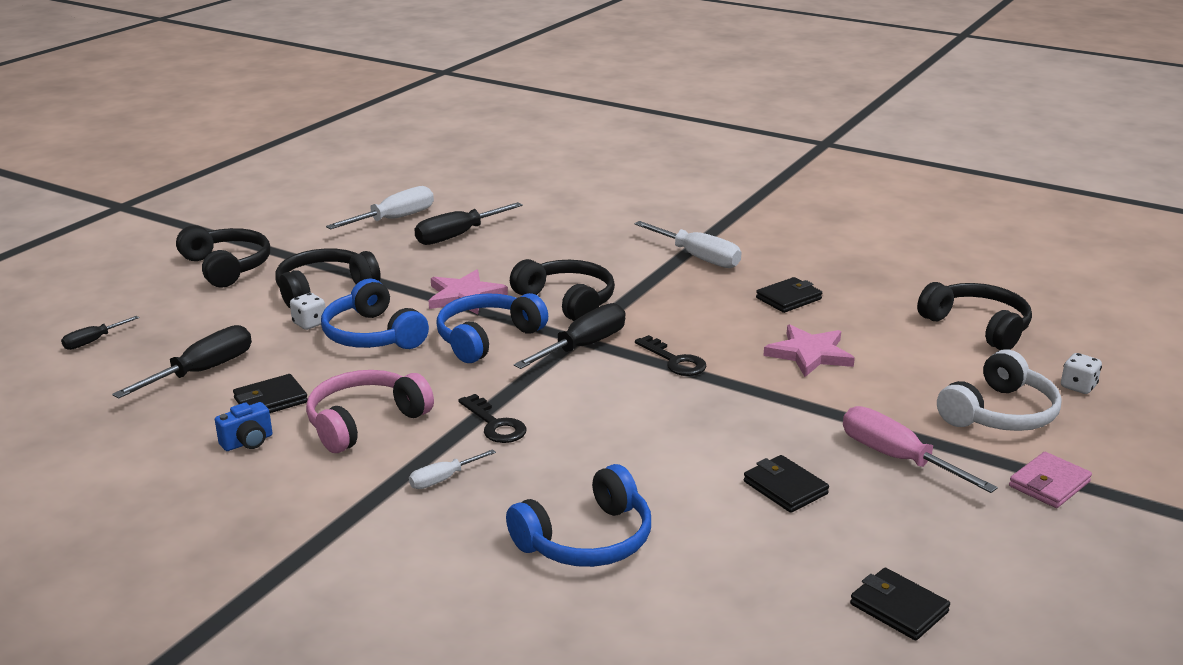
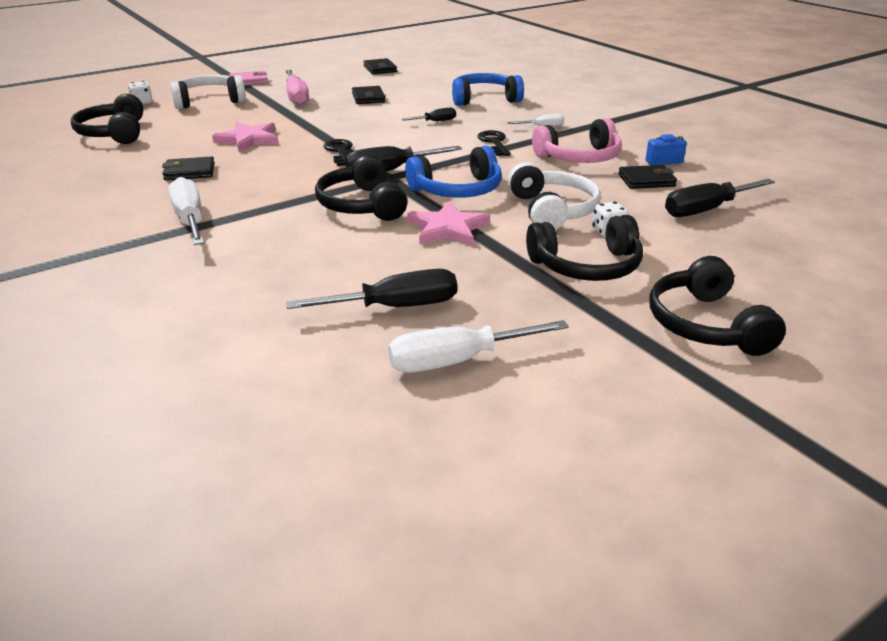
camera: 155 degrees left, 5 degrees up
black screwdriver [61,316,139,350] -> black screwdriver moved to [401,108,456,121]
blue headphones [321,279,429,349] -> white headphones [508,162,601,230]

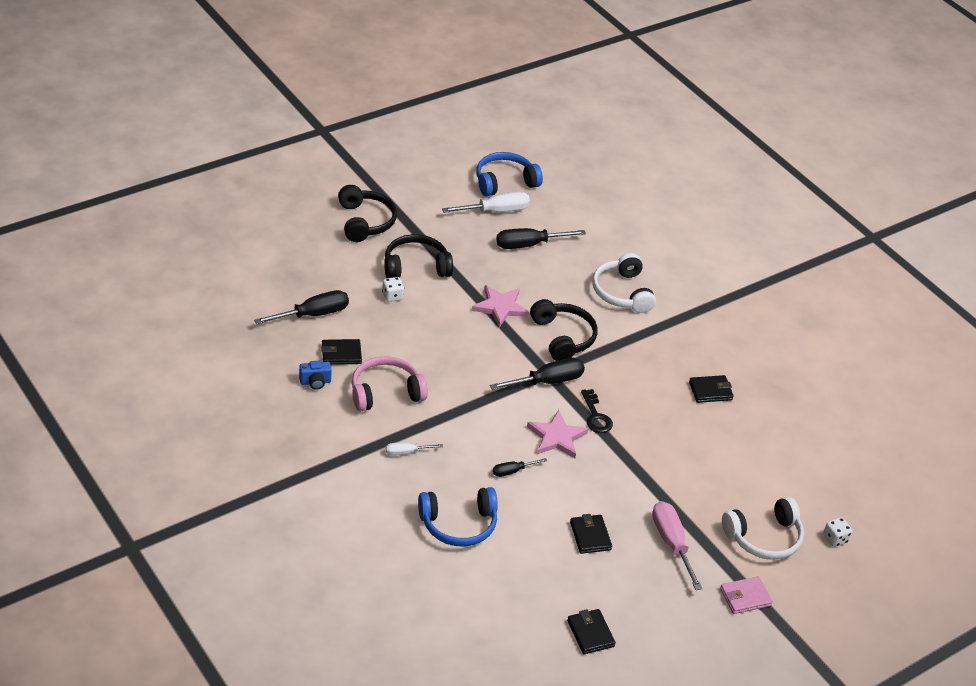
camera: 175 degrees right, 10 degrees up
black headphones [71,94,143,144] -> none
white screwdriver [168,177,204,245] -> none
pink star [212,122,279,152] -> pink star moved to [527,410,588,458]
blue headphones [405,146,502,198] -> blue headphones moved to [476,152,543,196]
black key [478,130,511,156] -> none
white headphones [508,162,601,230] -> white headphones moved to [592,253,656,313]

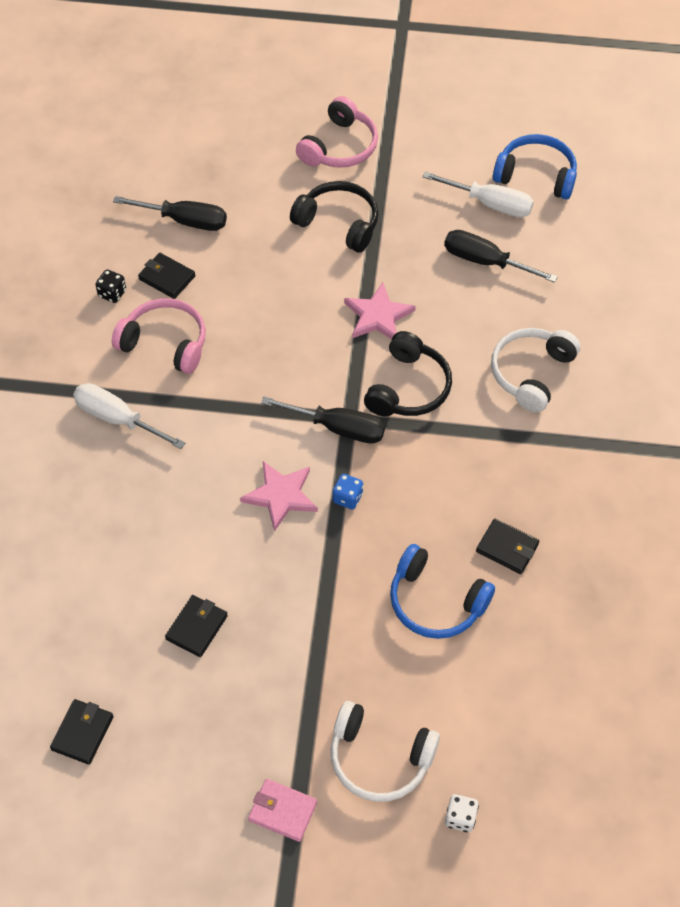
camera: 45 degrees right, 15 degrees up
blue camera [299,361,332,390] -> black dice [95,270,126,303]
black headphones [338,185,397,242] -> pink headphones [296,96,378,168]
white dice [382,277,404,302] -> none
white screwdriver [386,442,443,456] -> white screwdriver [73,383,185,449], size x1.84
blue headphones [418,487,498,546] -> blue headphones moved to [390,544,495,639]
black screwdriver [493,458,547,477] -> none
black key [581,389,613,433] -> blue dice [333,474,363,510]
pink screwdriver [652,501,703,590] -> none

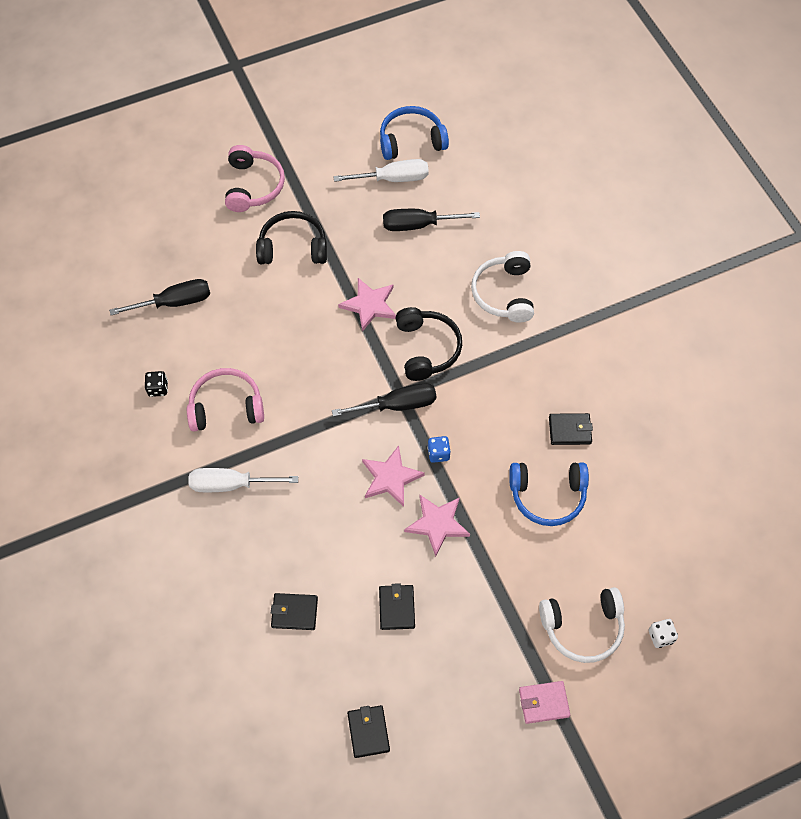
camera: 30 degrees left, 5 degrees up
black wallet [138,253,195,299] -> black wallet moved to [271,593,318,630]
none -> pink star [404,495,470,557]

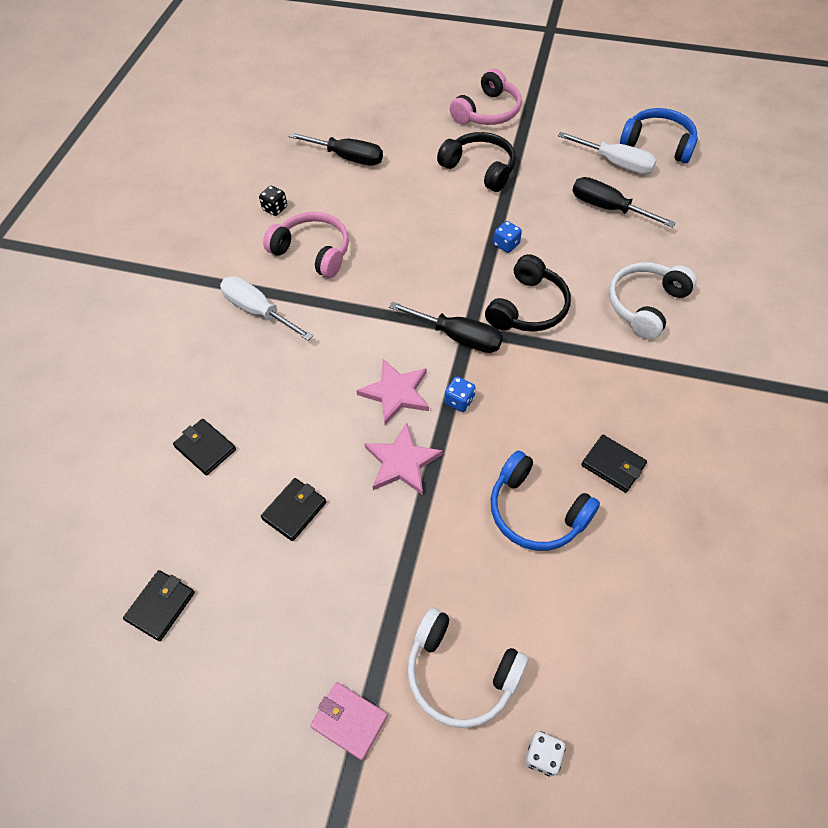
camera: 40 degrees right, 5 degrees down
pink star [338,278,396,332] -> blue dice [494,221,522,253]

